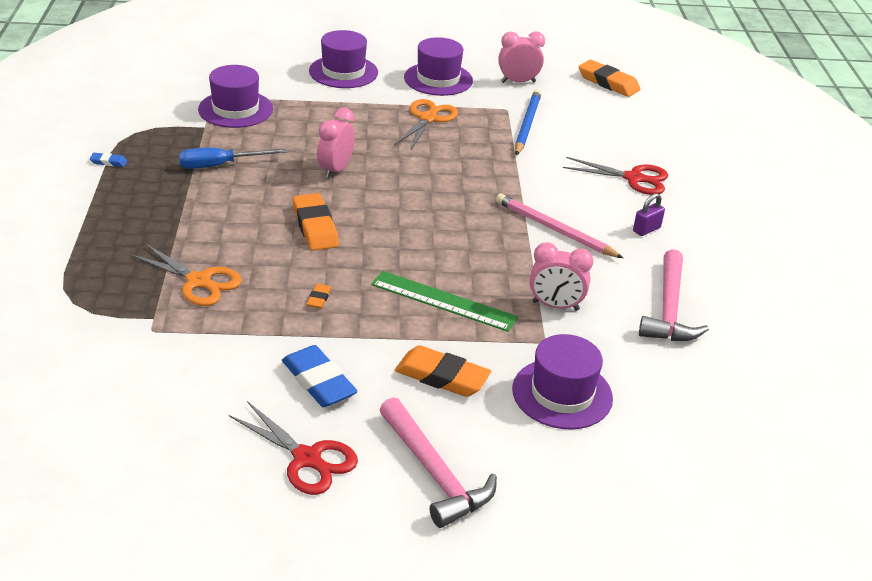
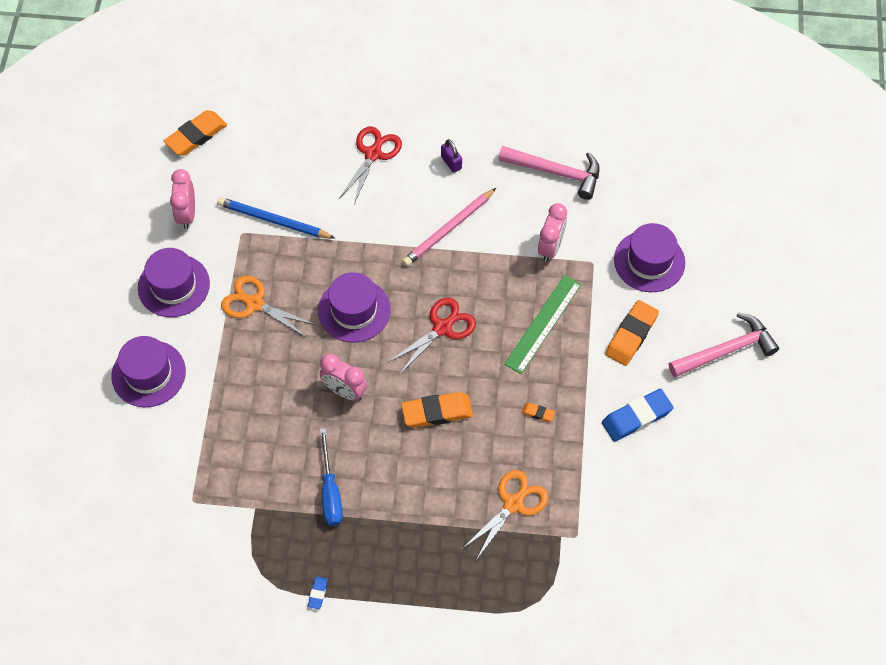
camera: 80 degrees left, 25 degrees up
purple hat [198,65,273,128] -> purple hat moved to [318,272,391,343]
red scissors [229,401,358,495] -> red scissors moved to [389,298,476,375]

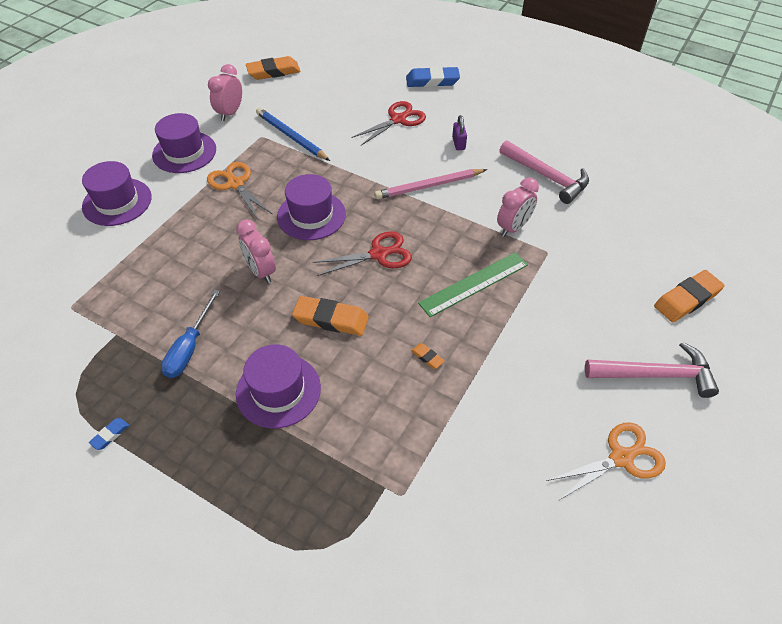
camera: 25 degrees right, 10 degrees down
orange scissors [462,470,548,560] -> orange scissors moved to [546,422,666,501]
blue eraser [602,389,674,442] -> blue eraser moved to [406,66,460,87]
orange eraser [605,300,659,366] -> orange eraser moved to [654,270,725,322]
purple hat [614,223,685,292] -> purple hat moved to [236,344,321,428]

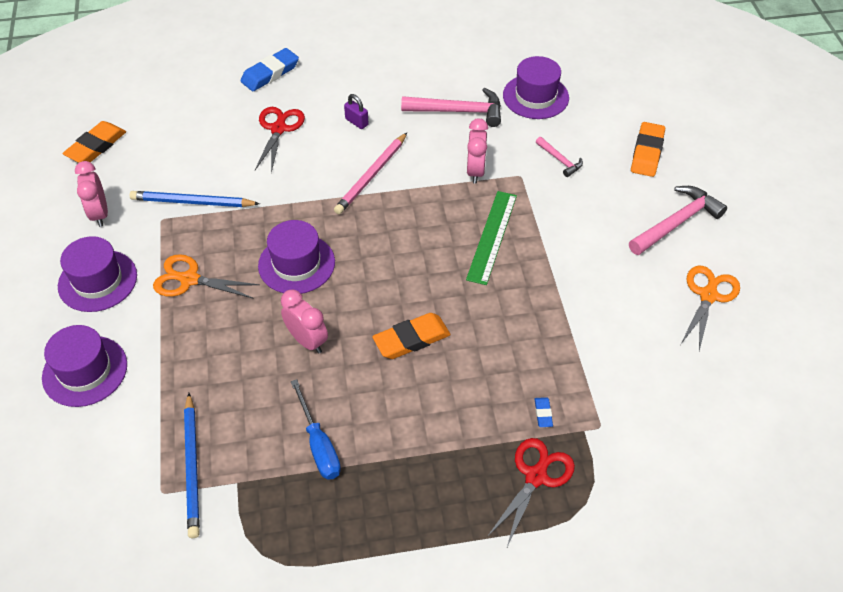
camera: 40 degrees left, 0 degrees up
blue eraser [89,418,129,450] -> blue eraser moved to [534,397,553,427]
pink clock [236,219,276,283] -> pink clock turned 150 degrees counterclockwise [281,290,328,354]
purple hat [236,344,321,428] -> purple hat moved to [503,56,569,119]
red scissors [312,231,412,276] -> red scissors moved to [487,438,575,547]
orange eraser [411,343,444,369] -> none
none -> blue pencil [184,393,200,538]
none -> pink hammer [536,137,583,177]

